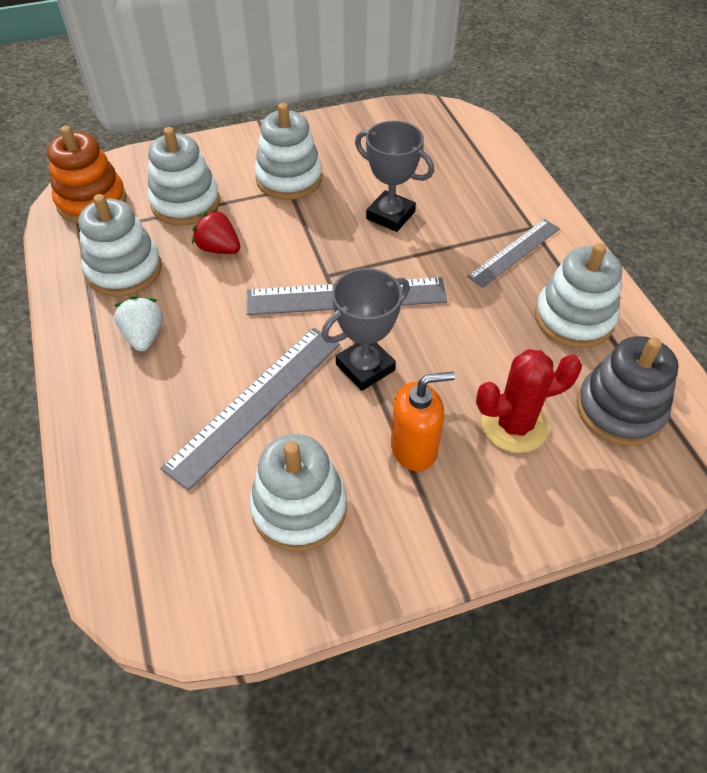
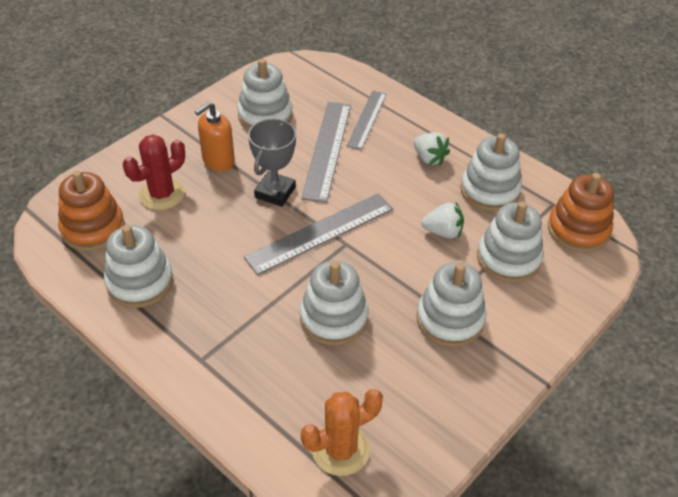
camera: 150 degrees right, 5 degrees down
red strawberry [192,209,240,254] -> white strawberry [421,202,464,238]
grey trophy [355,121,434,232] -> white stacking toy [300,260,369,345]
grey ruler [467,219,560,288] -> grey ruler moved to [346,91,387,150]
grey stacking toy [577,336,679,446] -> orange stacking toy [58,170,125,251]
none -> orange cactus [301,389,383,476]

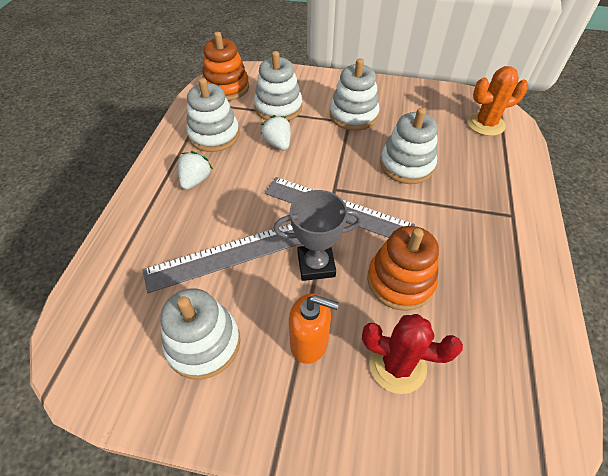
camera: 120 degrees left, 5 degrees up
orange stacking toy [58,170,125,251] -> orange stacking toy moved to [367,226,439,311]
white stacking toy [104,225,173,308] -> none
orange cactus [301,389,383,476] -> orange cactus turned 45 degrees counterclockwise [467,66,528,136]
grey ruler [346,91,387,150] -> none

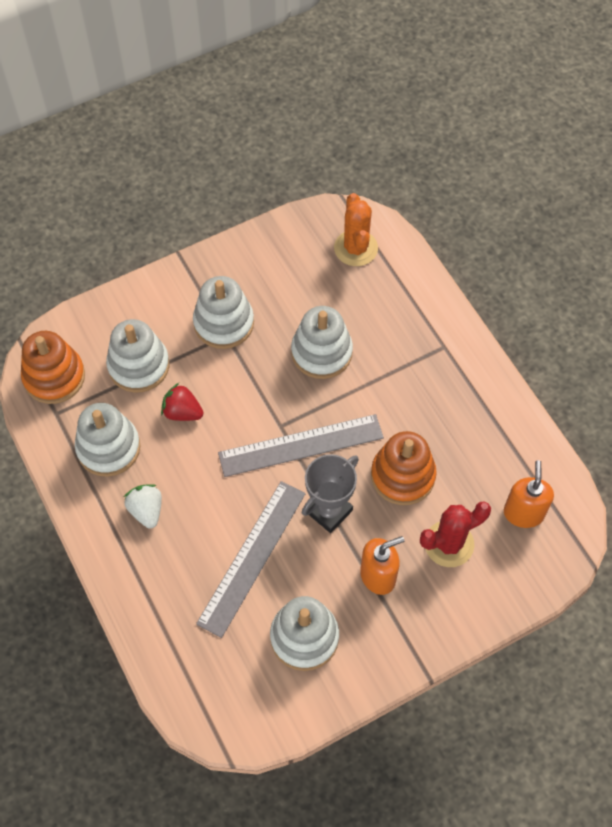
camera: 40 degrees left, 10 degrees up
white strawberry [261,115,291,150] -> red strawberry [161,383,204,421]
orange cactus [467,66,528,136] -> orange cactus turned 45 degrees counterclockwise [334,193,378,266]
none -> orange soap dispenser [504,460,554,528]

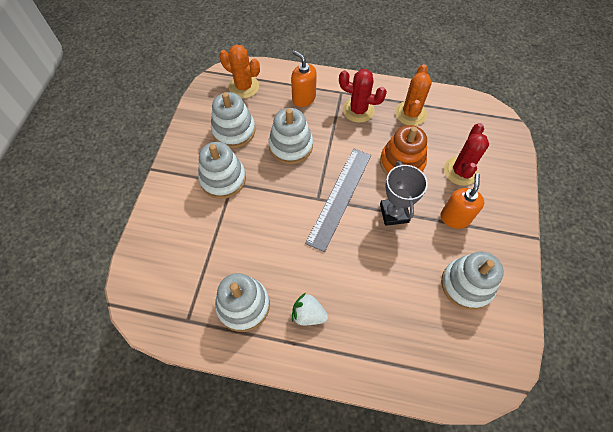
camera: 50 degrees left, 0 degrees up
orange stacking toy [21,331,85,404] -> none
white stacking toy [106,319,169,393] -> white stacking toy moved to [211,92,256,148]
red strawberry [161,383,204,421] -> none
grey ruler [196,481,306,638] -> none
orange soap dispenser [504,460,554,528] -> orange soap dispenser moved to [291,50,317,107]
none -> red cactus [339,69,387,123]
none -> orange cactus [395,64,432,126]

